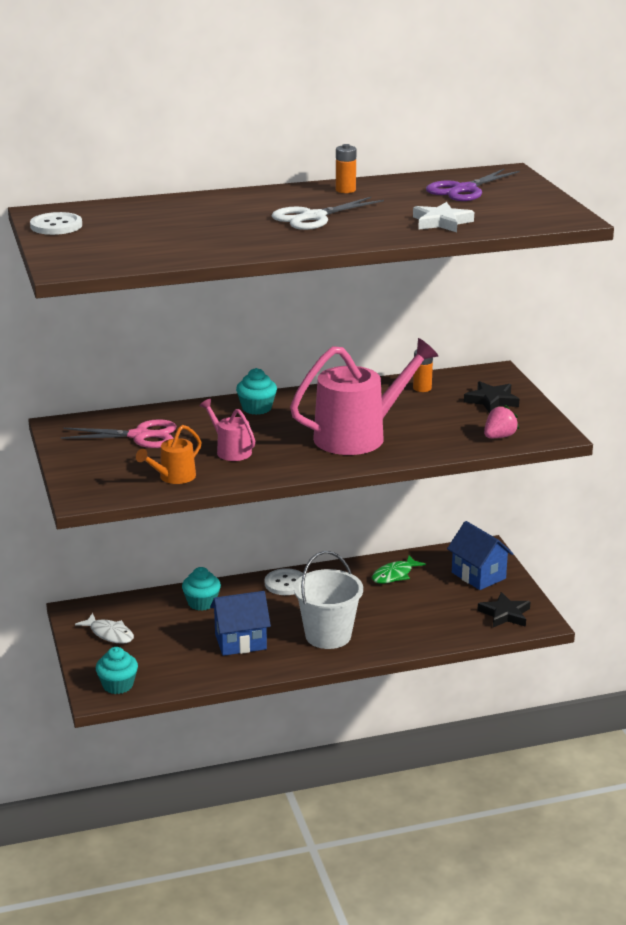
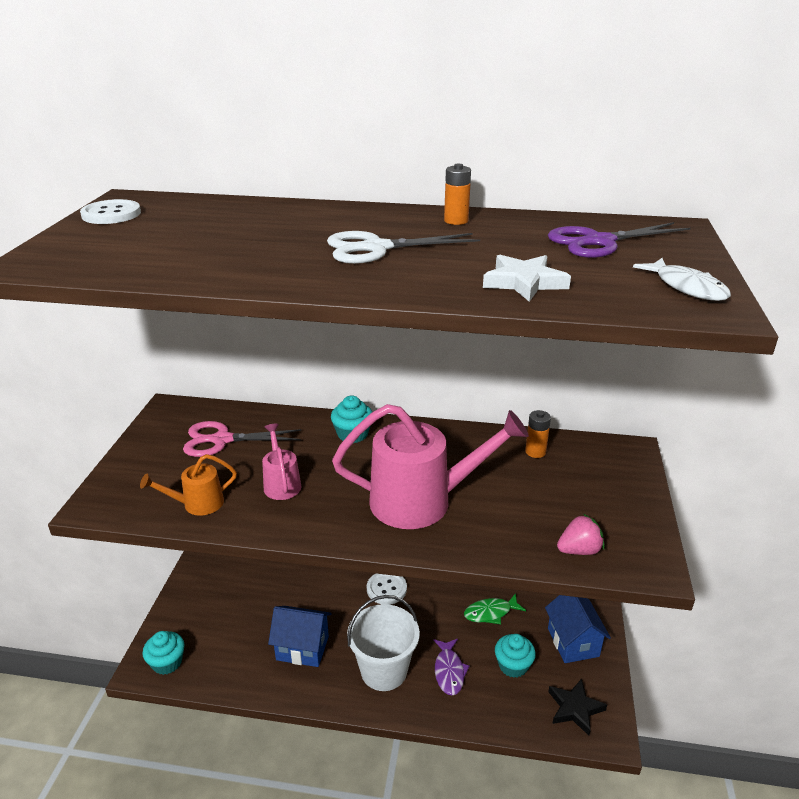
camera: 25 degrees right, 5 degrees up
pink scissors [60,419,177,448] -> pink scissors turned 150 degrees clockwise [183,421,302,457]
white fish [75,613,134,644] -> white fish moved to [633,258,731,301]
turquoise cupcake [182,567,221,611] -> turquoise cupcake moved to [495,634,536,678]
black star [464,381,519,413] -> none
none -> purple fish [433,639,470,695]

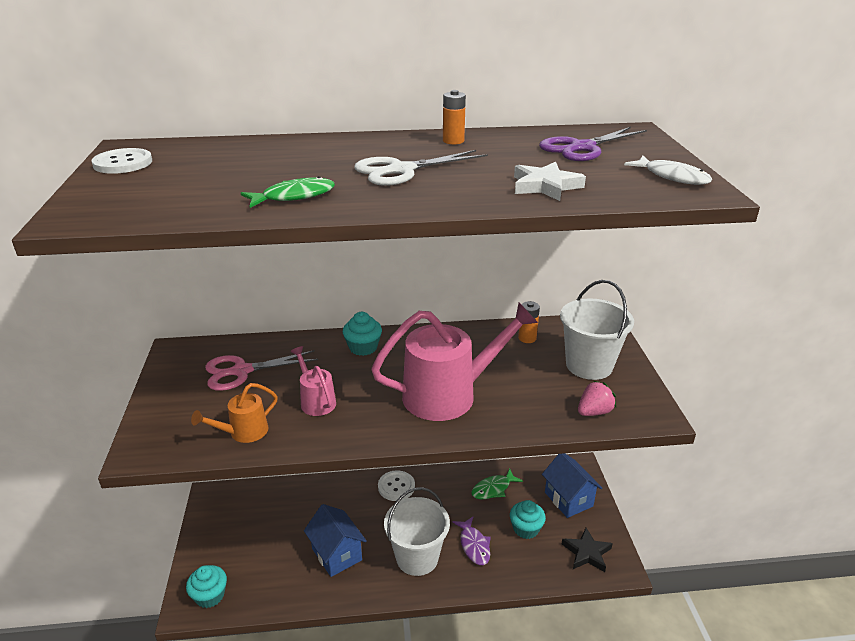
camera: 15 degrees left, 0 degrees up
blue house [268,606,331,667] -> blue house turned 60 degrees clockwise [304,504,367,577]
none -> green fish [241,176,335,208]
none -> white bucket [560,280,634,380]

